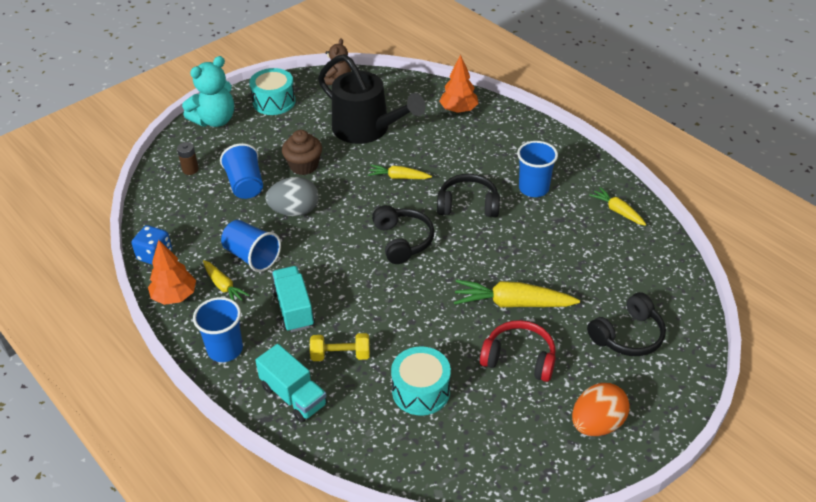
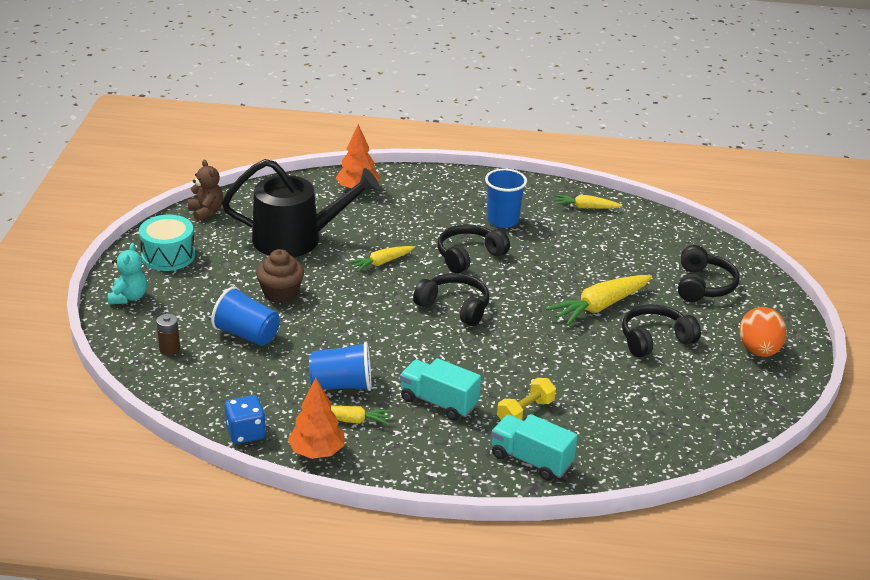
camera: 45 degrees left, 10 degrees down
turquoise teddy bear [182,56,234,127] -> turquoise teddy bear [108,243,147,304], size x0.63
blue cup [193,297,243,362] -> none
turquoise truck [255,344,327,423] -> turquoise truck turned 150 degrees counterclockwise [491,414,577,481]
grey egg [265,177,319,216] -> none
turquoise drum [391,346,451,416] -> none
red headphones [480,320,555,382] -> black headphones [622,304,701,357]

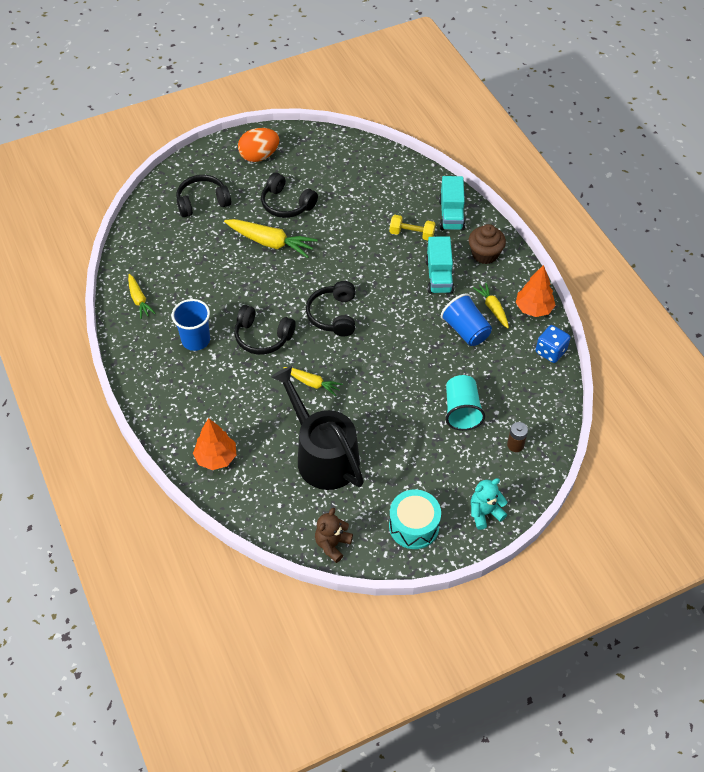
camera: 120 degrees left, 20 degrees up
blue cup [211,286,280,346] -> turquoise cup [446,375,485,431]
brown cupcake [256,249,304,303] -> brown cupcake moved to [469,224,506,264]

